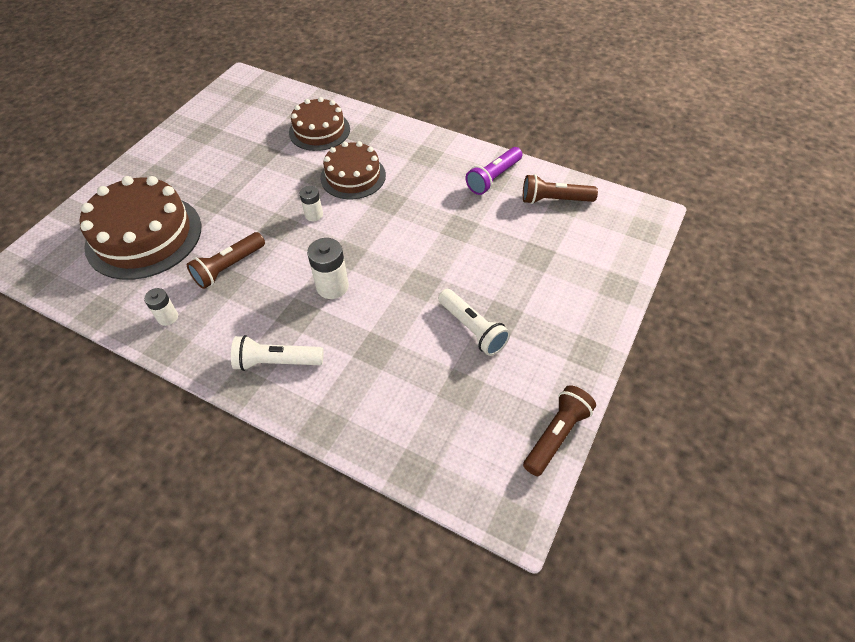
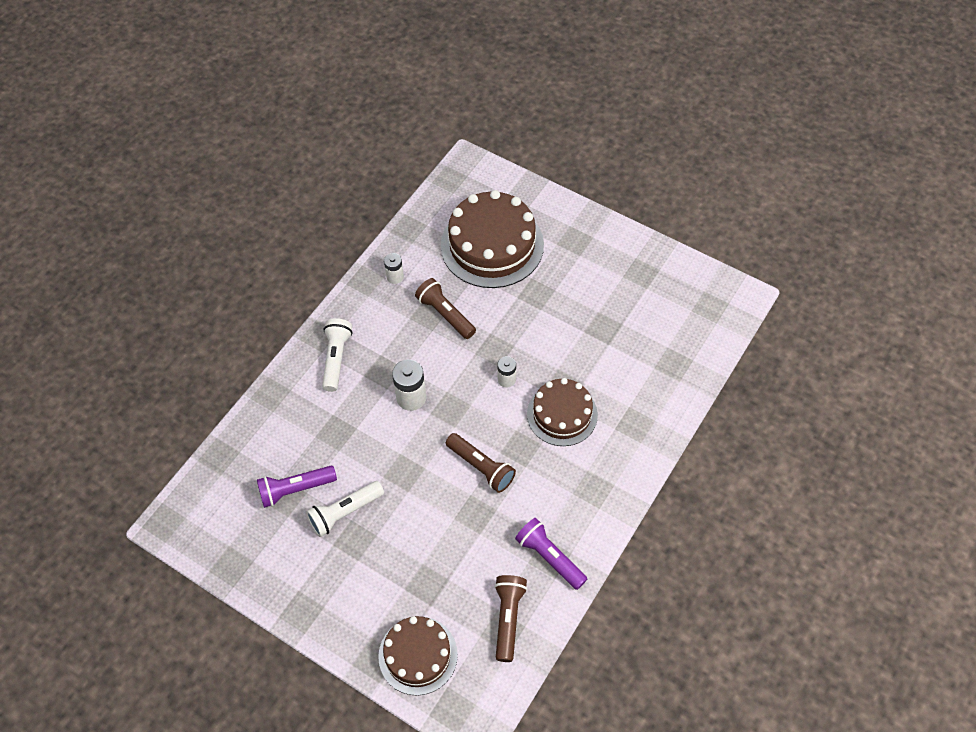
camera: 95 degrees right, 5 degrees up
brown cake [289,97,350,151] -> brown cake moved to [378,616,458,696]
brown flashlight [523,385,596,476] -> brown flashlight moved to [446,433,516,493]
none -> purple flashlight [257,466,337,508]

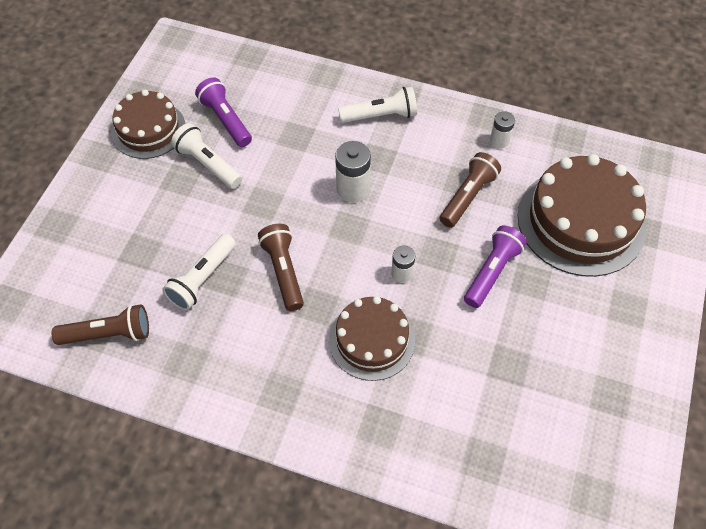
camera: 75 degrees right, 0 degrees up
brown cake [378,616,458,696] -> brown cake moved to [111,90,185,159]
brown flashlight [446,433,516,493] -> brown flashlight turned 135 degrees clockwise [258,224,304,311]
purple flashlight [515,518,587,590] -> purple flashlight moved to [464,226,527,308]
none -> white flashlight [162,234,236,311]

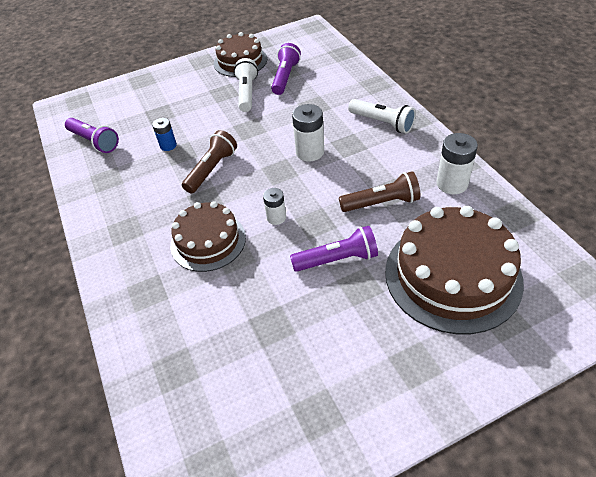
camera: 50 degrees right, 10 degrees down
brown flashlight [51,304,149,345] -> purple flashlight [65,118,119,153]
white flashlight [162,234,236,311] -> blue battery [152,118,177,151]
white battery [490,111,515,148] -> white battery [436,133,478,194], size x1.62

